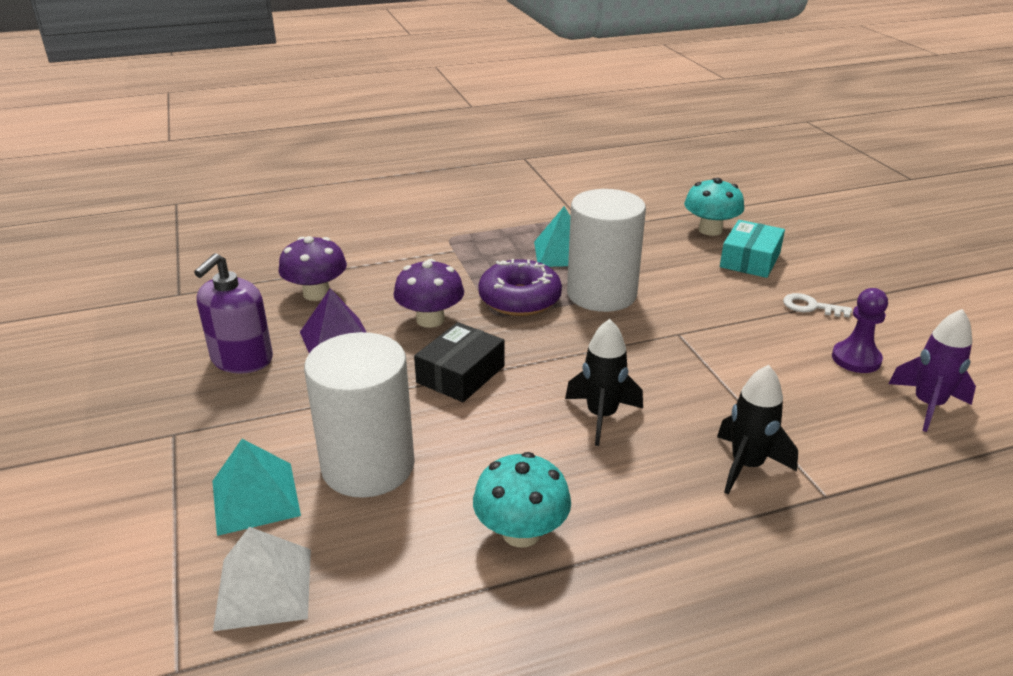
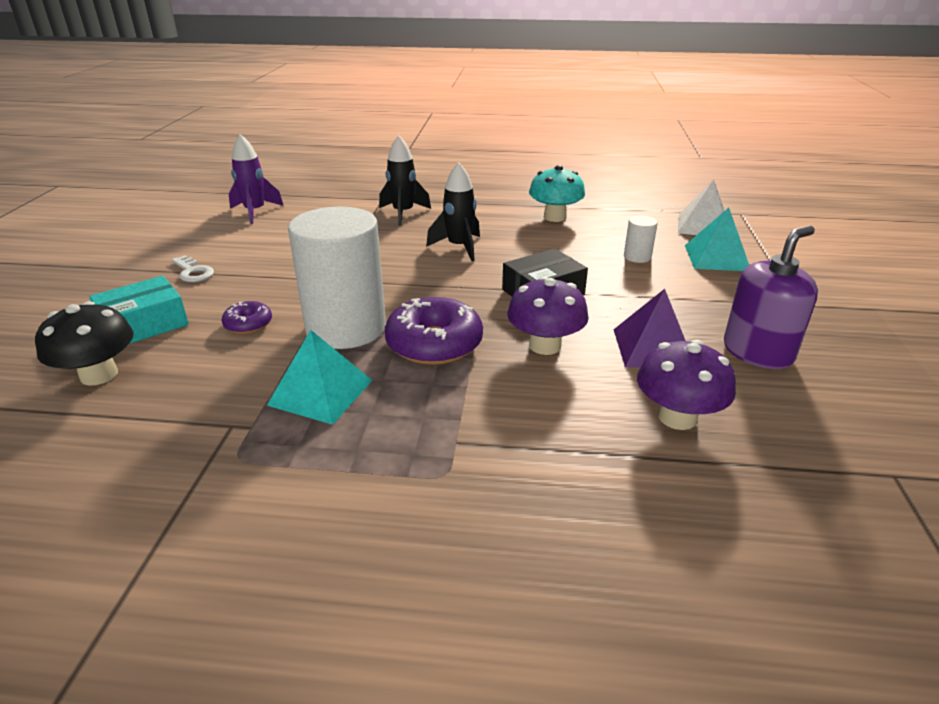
camera: 155 degrees left, 0 degrees up
white cylinder [304,332,415,498] -> white cylinder [624,216,658,263], size x0.42
turquoise mushroom [684,178,744,236] -> black mushroom [35,301,134,386]
purple pawn [832,288,888,373] -> none
none -> purple donut [222,301,272,334]

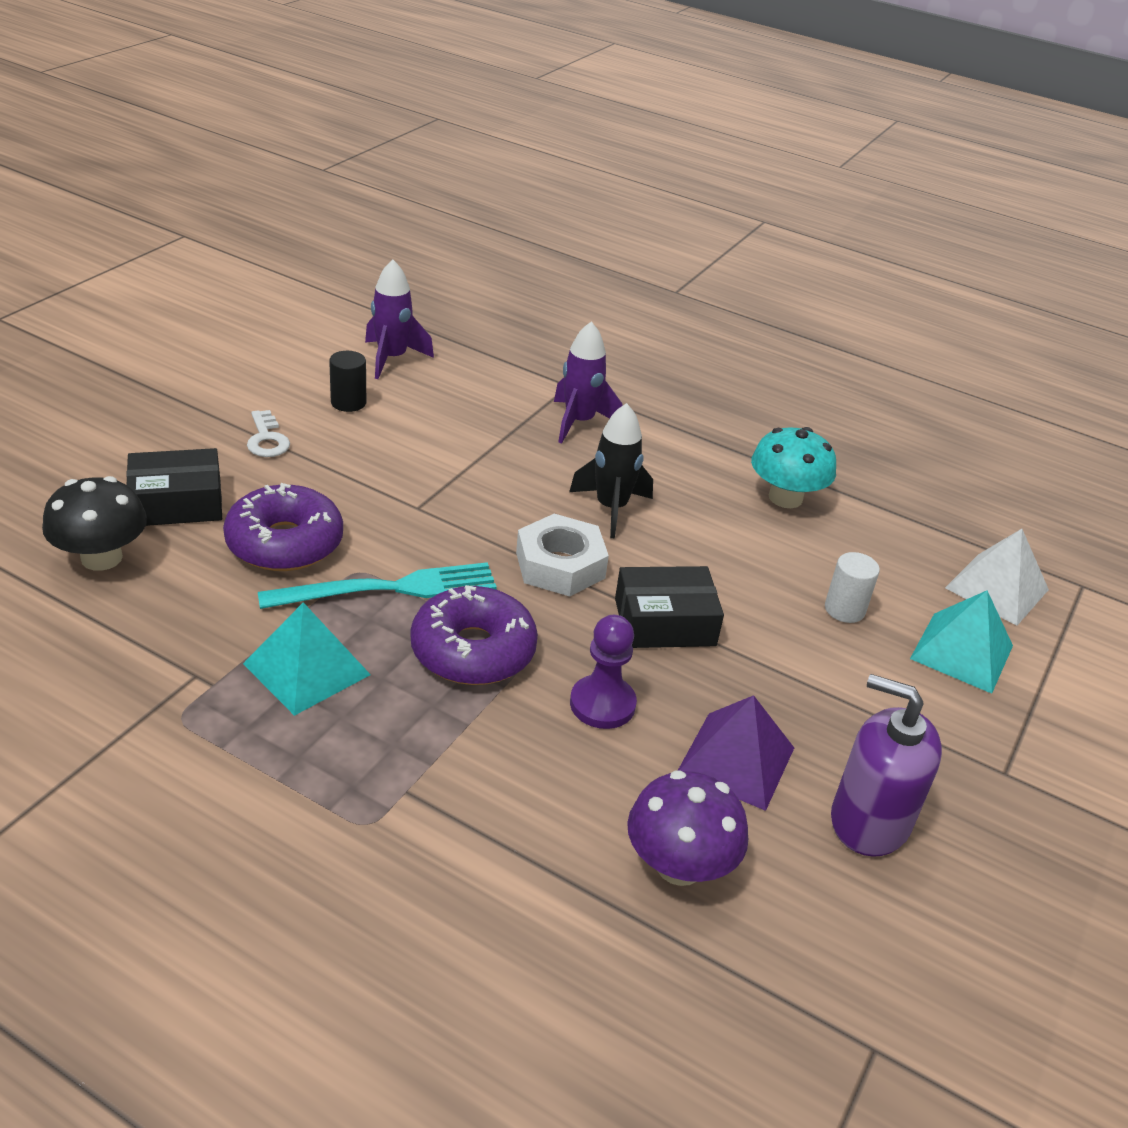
camera: 20 degrees right, 5 degrees up
turquoise box [89,276,189,344] -> black box [126,448,222,526]
purple donut [222,301,272,334] -> purple donut [223,483,343,571], size x1.93
white cylinder [288,206,386,349] -> turquoise fork [258,562,497,609]
black rocket [379,135,431,226] -> purple rocket [554,321,623,444]
purple mushroom [507,276,589,355] -> purple pawn [570,615,637,729]
purple soap dispenser [724,226,818,369] -> purple soap dispenser turned 135 degrees counterclockwise [831,674,942,857]
none -> black cylinder [329,351,366,412]
none -> white nut [516,514,609,596]

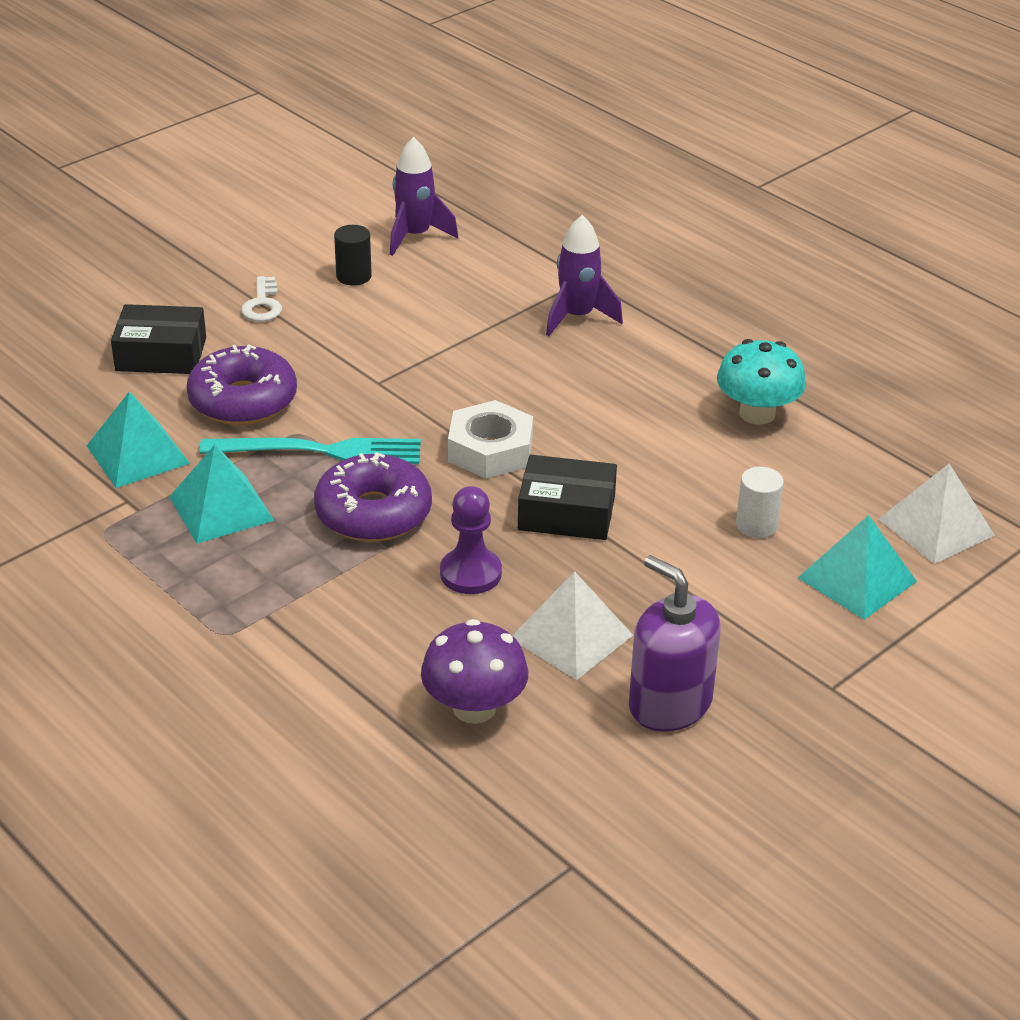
camera: 20 degrees right, 0 degrees up
black mushroom [42,476,147,571] -> none
black rocket [569,403,653,538] -> none
purple pyramid [678,695,794,811] -> white pyramid [512,571,633,680]
none -> turquoise pyramid [87,391,190,488]

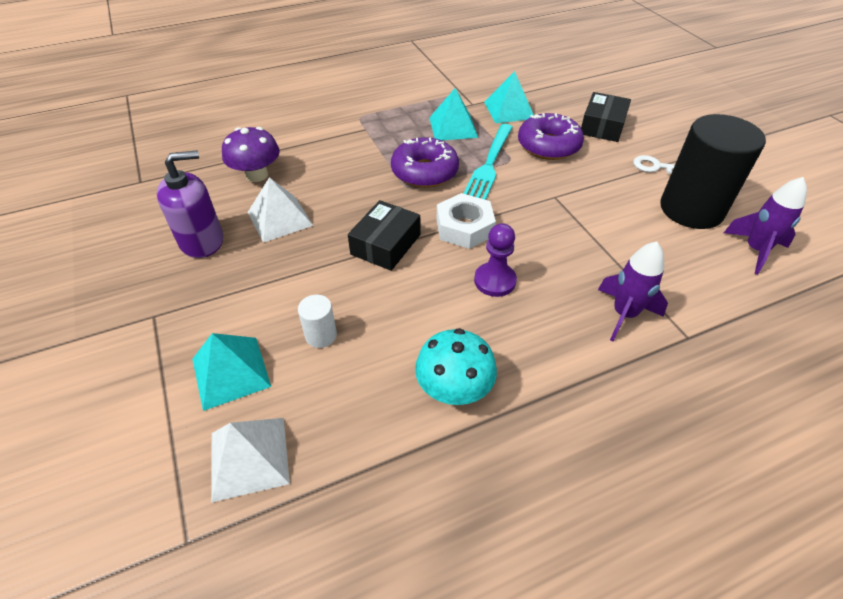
camera: 110 degrees right, 10 degrees up
black cylinder [334,225,372,286] -> black cylinder [660,114,766,229], size x2.41
purple pawn [440,486,502,594] -> purple pawn moved to [474,223,517,297]

